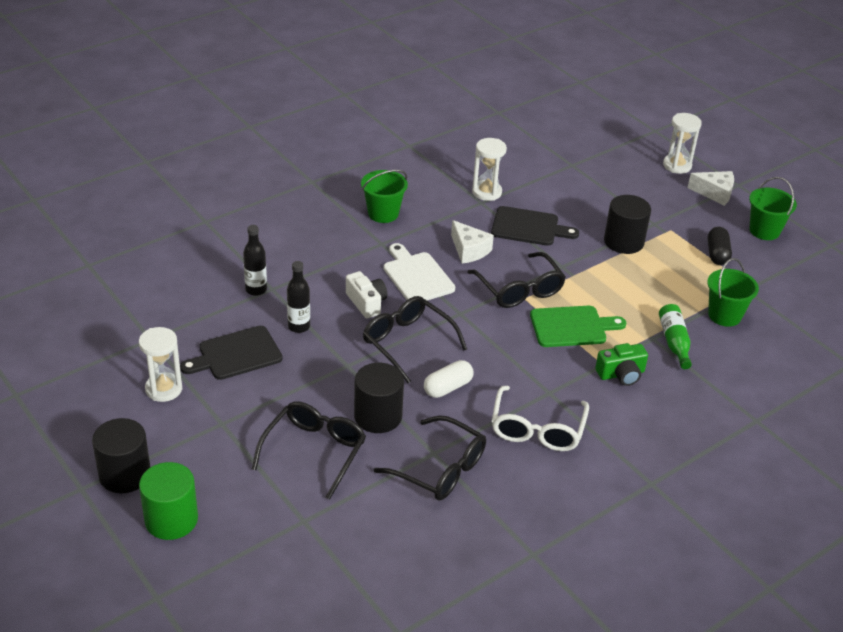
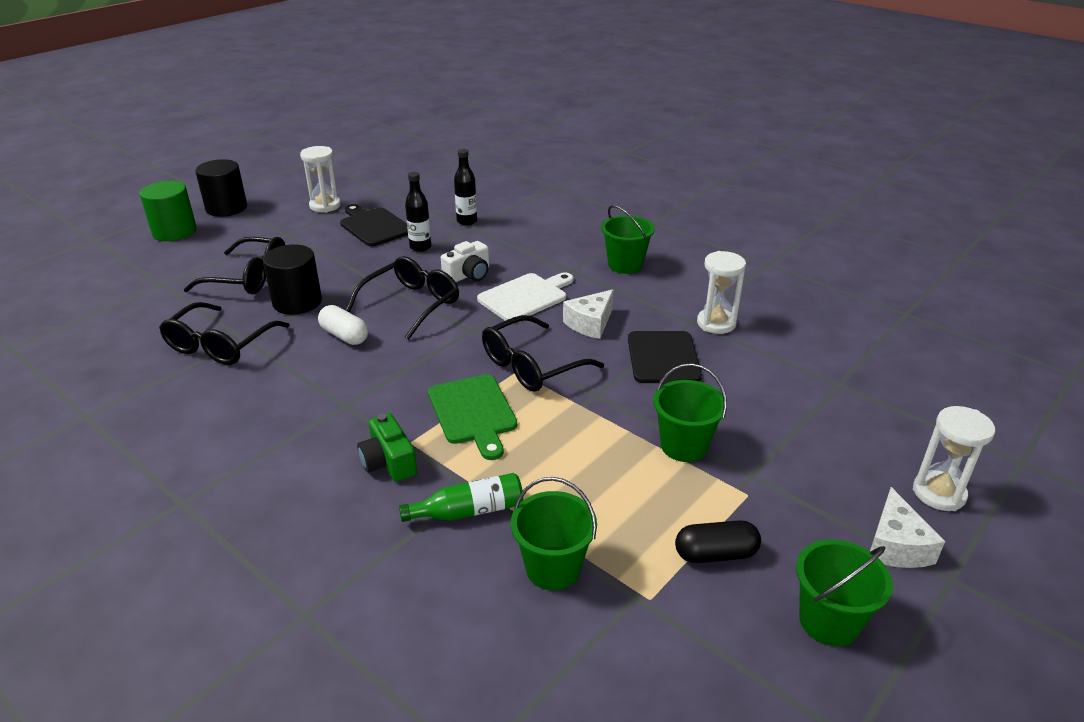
camera: 80 degrees right, 5 degrees down
white glasses [492,386,589,451] -> none
black cylinder [604,195,651,254] -> green bucket [653,363,727,462]

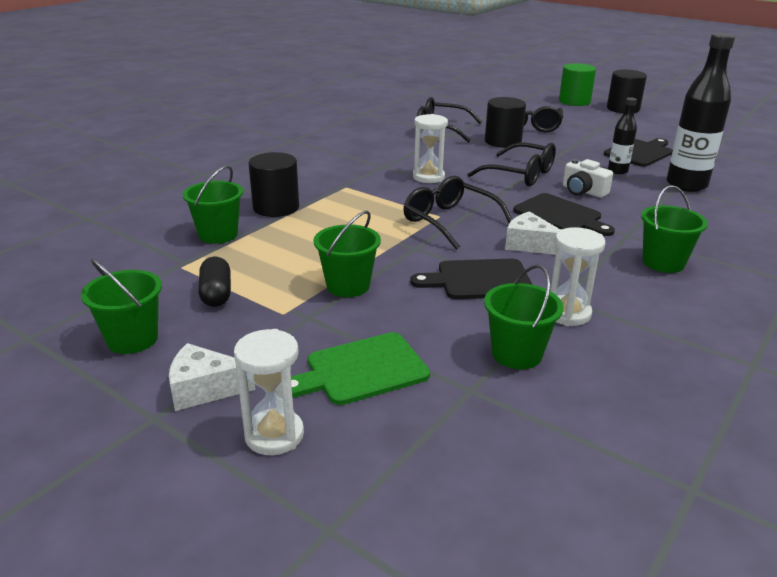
camera: 85 degrees right, 5 degrees down
white hourglass [300,146,341,213] -> white hourglass moved to [413,114,448,183]
white capsule [318,305,368,345] -> none
green camera [357,413,417,482] -> none
green bottle [399,473,523,522] -> black cylinder [249,152,299,217]
green cutting board [428,374,517,460] -> green cutting board moved to [291,332,430,405]
black bottle [454,149,477,225] -> black bottle [666,33,735,192], size x1.90
white cutting board [477,272,573,321] -> black cutting board [513,193,615,236]
none -> green bucket [484,264,563,369]

